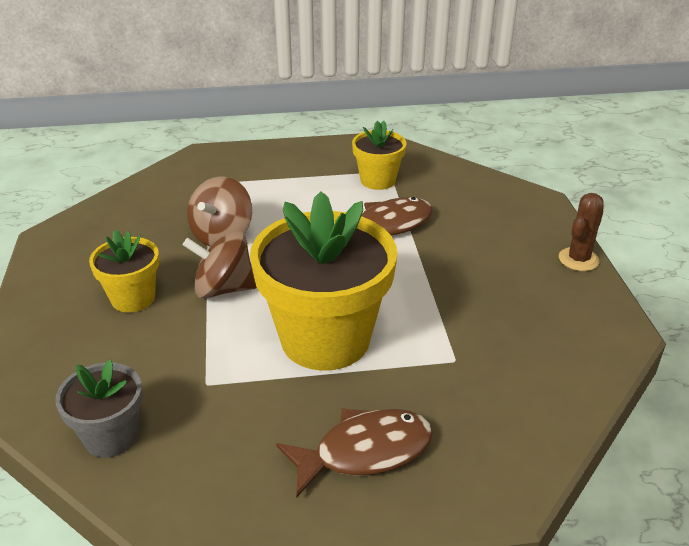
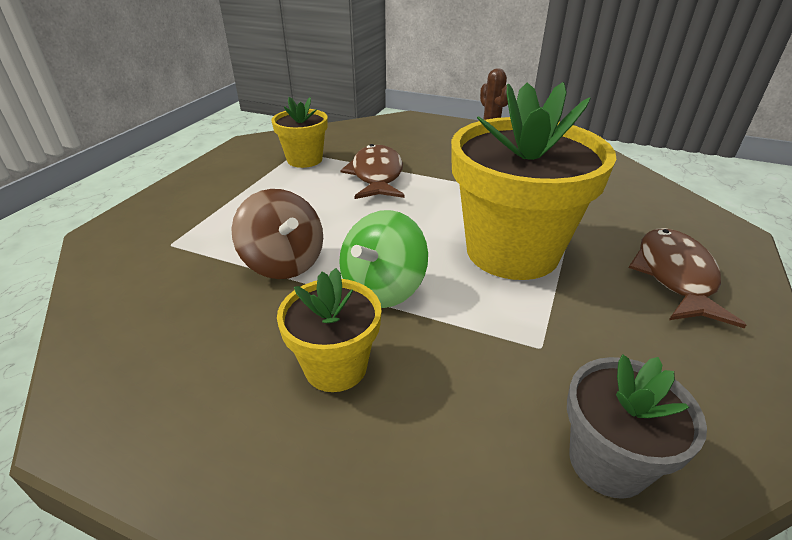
camera: 60 degrees left, 0 degrees up
brown spinning top [183,231,257,298] -> green spinning top [339,210,428,308]

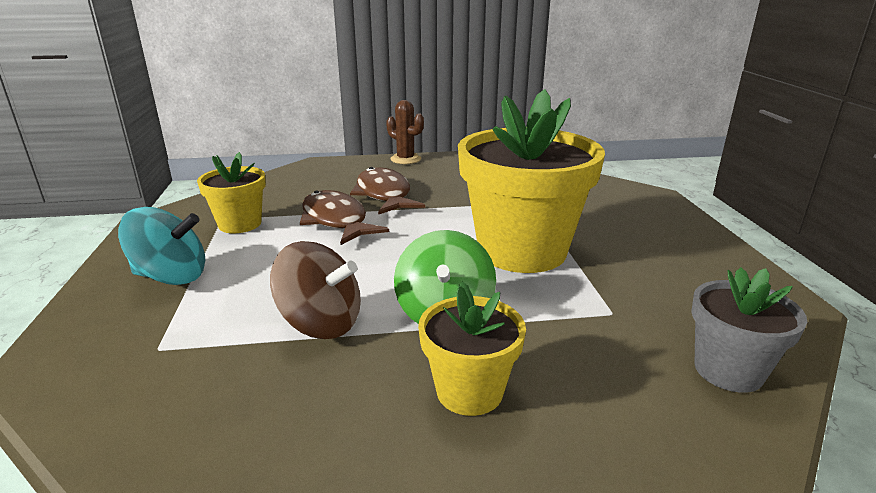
camera: 30 degrees left, 10 degrees down
brown fish [629,228,746,328] -> brown fish moved to [350,167,425,215]
none -> turquoise spinning top [118,207,205,285]

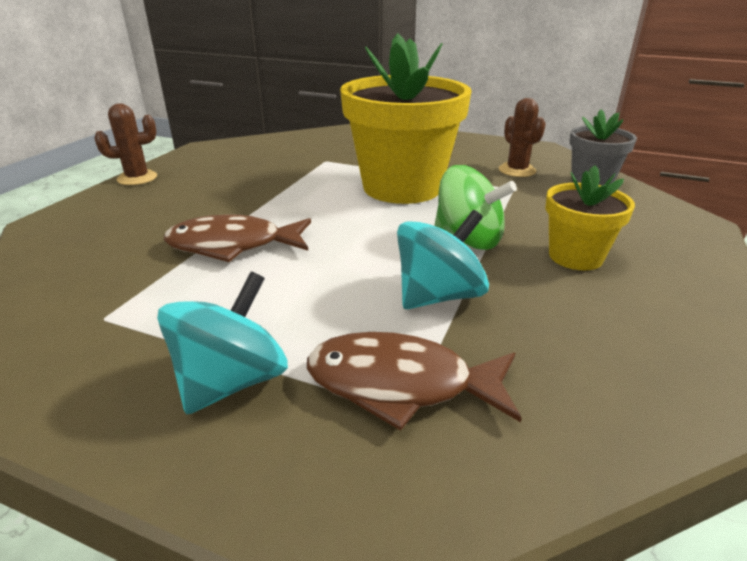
camera: 60 degrees left, 5 degrees up
yellow flower pot [197,152,266,233] -> none
brown spinning top [270,241,361,339] -> turquoise spinning top [397,210,489,309]
brown fish [350,167,425,215] -> brown fish moved to [307,332,522,431]
none -> brown cactus [499,98,546,177]

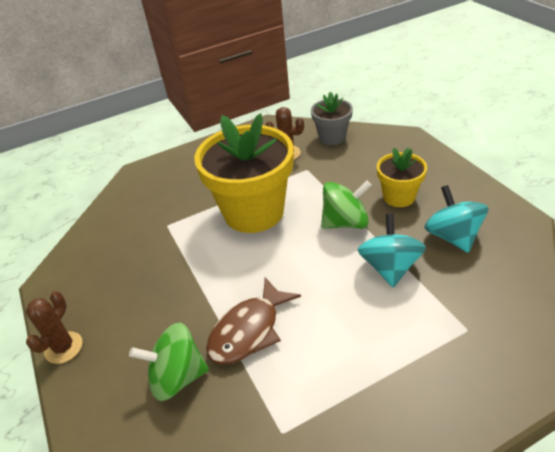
camera: 45 degrees left, 10 degrees up
turquoise spinning top [157,272,288,415] -> turquoise spinning top moved to [424,185,488,253]
brown fish [307,332,522,431] -> none
none -> green spinning top [129,323,209,401]

